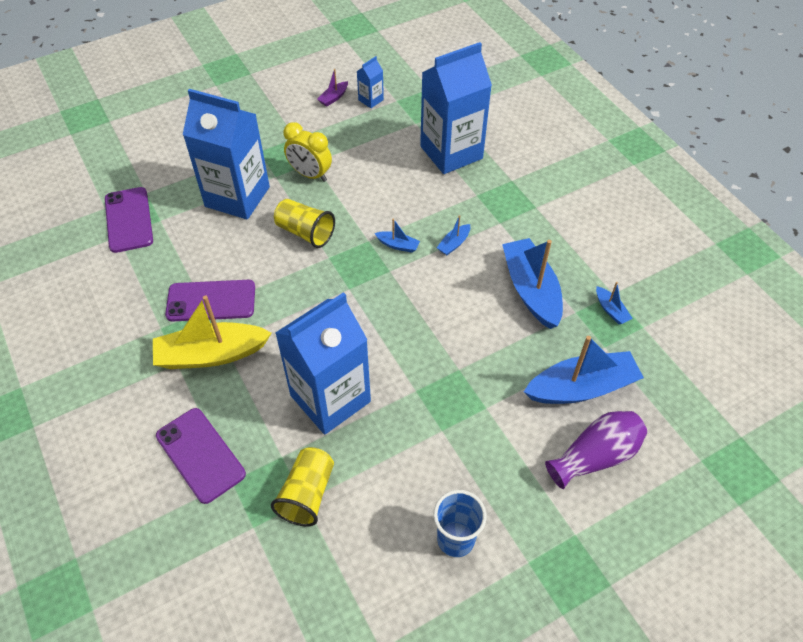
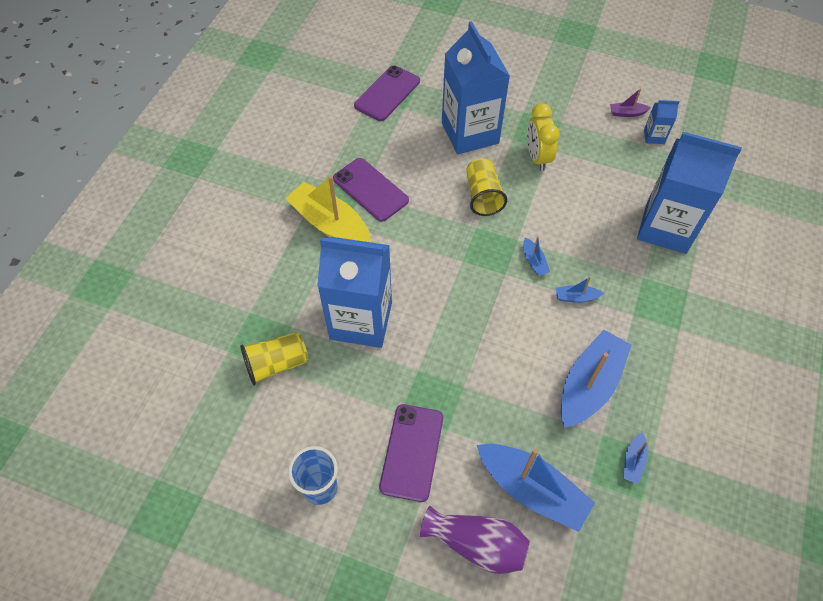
camera: 50 degrees right, 5 degrees up
purple phone [156,408,246,504] -> purple phone moved to [379,404,443,502]

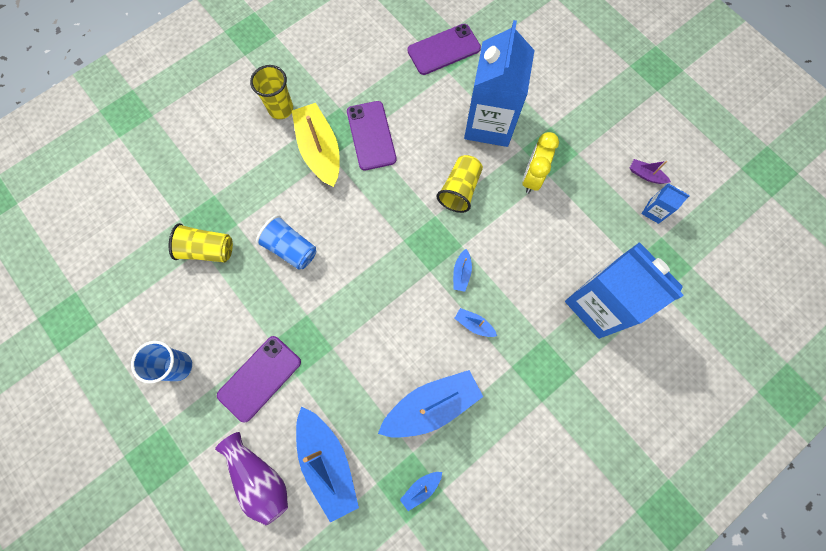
camera: 30 degrees right, 15 degrees up
blue carton [317,237,392,348] -> blue cup [256,215,316,270]
none -> yellow cup [250,65,293,119]

